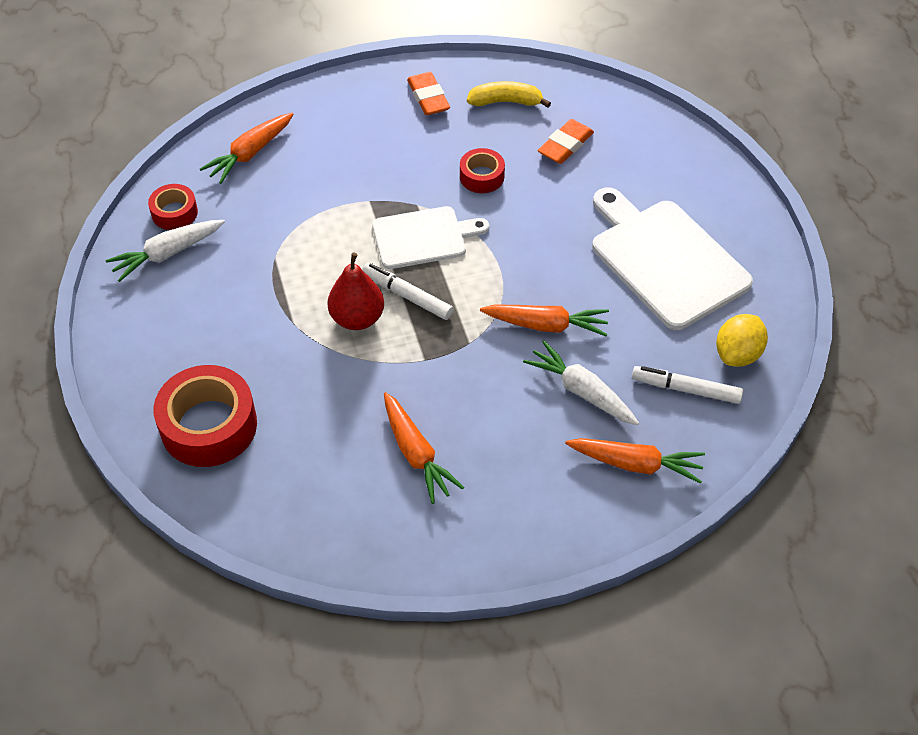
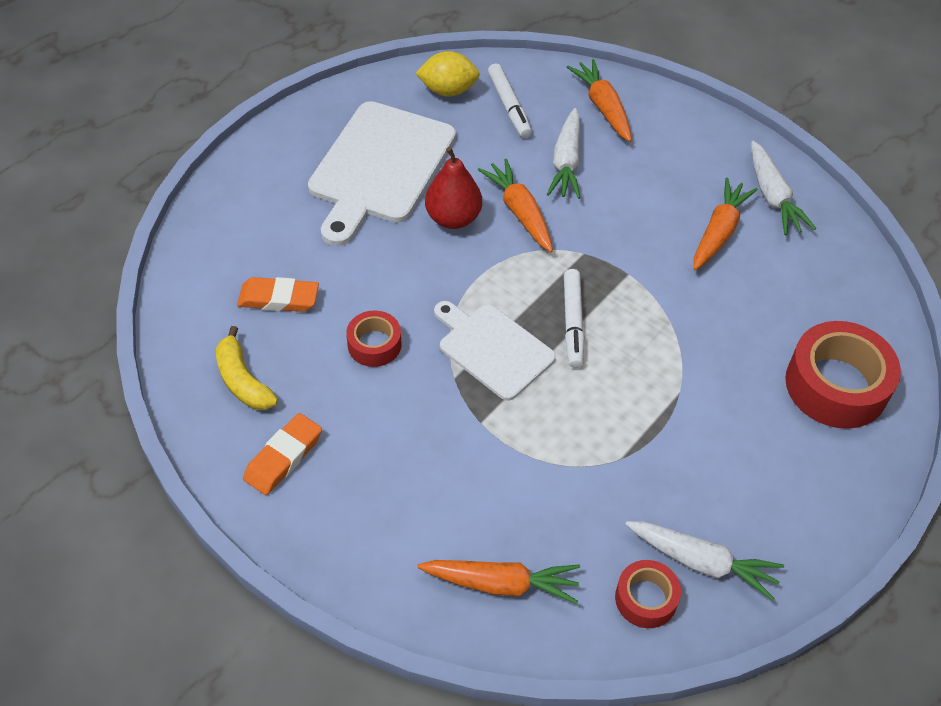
camera: 125 degrees left, 0 degrees up
red pear [327,253,384,330] -> red pear moved to [425,147,482,229]
none -> white carrot [751,141,816,235]

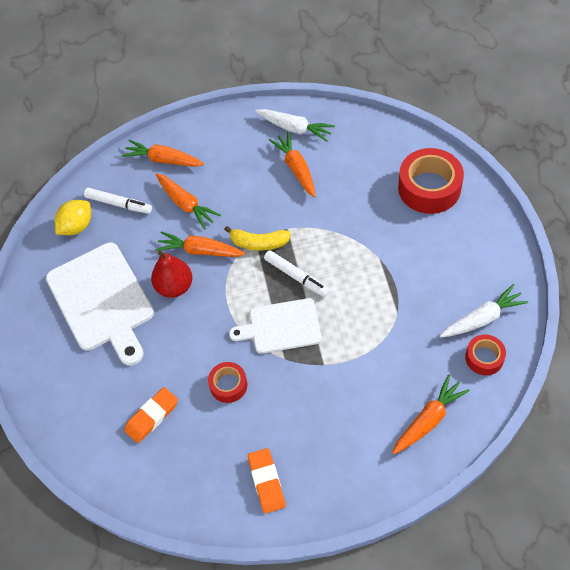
camera: 45 degrees left, 5 degrees up
yellow banana [216,326,278,410] -> yellow banana moved to [224,226,291,251]
white carrot [547,108,580,199] -> orange carrot [156,173,221,230]

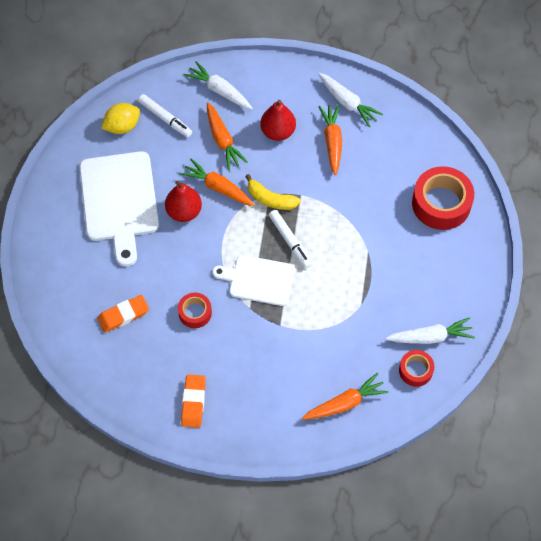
camera: 15 degrees right, 5 degrees up
orange carrot [122,140,204,167] -> white carrot [184,61,253,109]
none -> red pear [260,100,296,141]

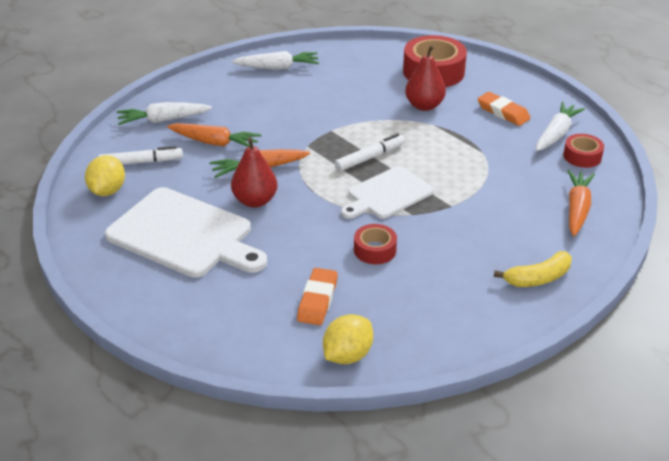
camera: 50 degrees left, 25 degrees down
orange eraser [181,375,206,428] -> orange eraser moved to [478,92,530,126]
yellow banana [245,174,300,210] -> yellow banana moved to [494,251,572,287]
red pear [260,100,296,141] -> red pear moved to [405,45,446,111]
white marker [269,210,312,268] -> white marker turned 45 degrees counterclockwise [334,133,405,171]
orange carrot [318,104,342,175] -> none
none -> yellow lemon [323,314,373,364]

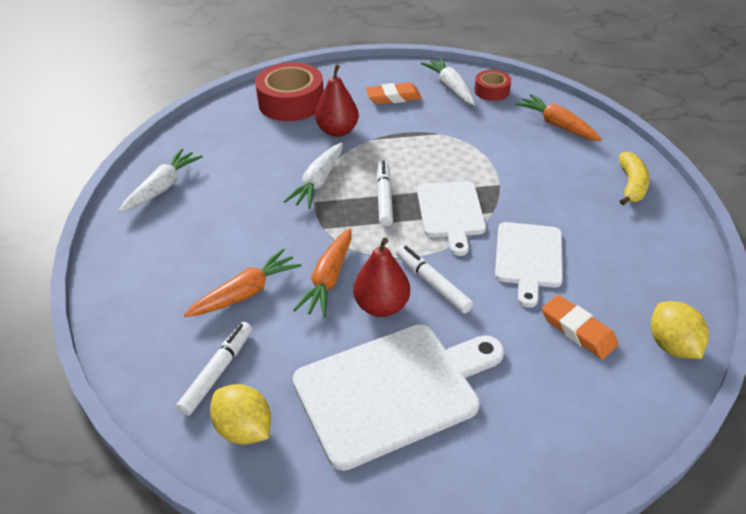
camera: 55 degrees left, 5 degrees up
white carrot [117,102,212,125] -> white carrot moved to [284,142,343,209]
red tape [354,224,397,264] -> white cutting board [495,222,563,308]
none -> white marker [396,245,474,314]

